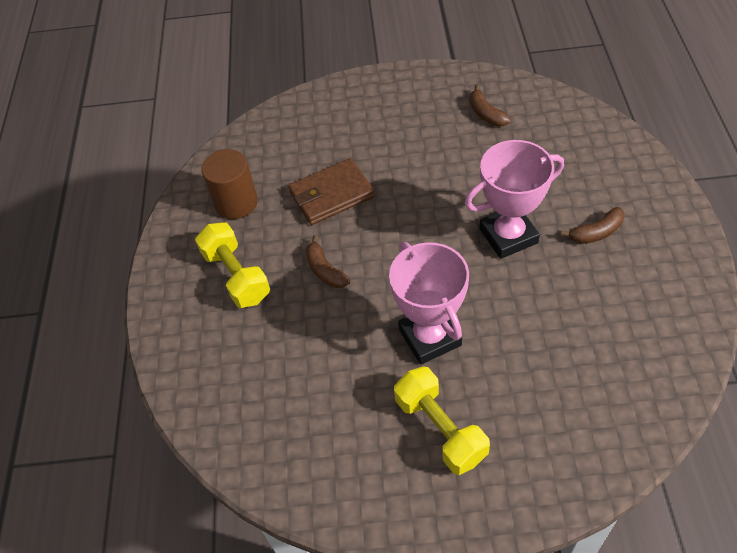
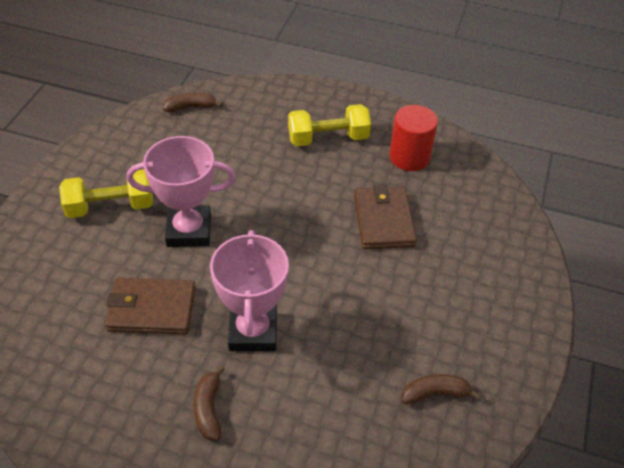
camera: 105 degrees right, 5 degrees down
brown cylinder [201,149,258,219] -> red cylinder [389,105,438,171]
brown banana [306,235,350,288] -> brown banana moved to [163,92,222,112]
none -> brown wallet [105,278,196,335]

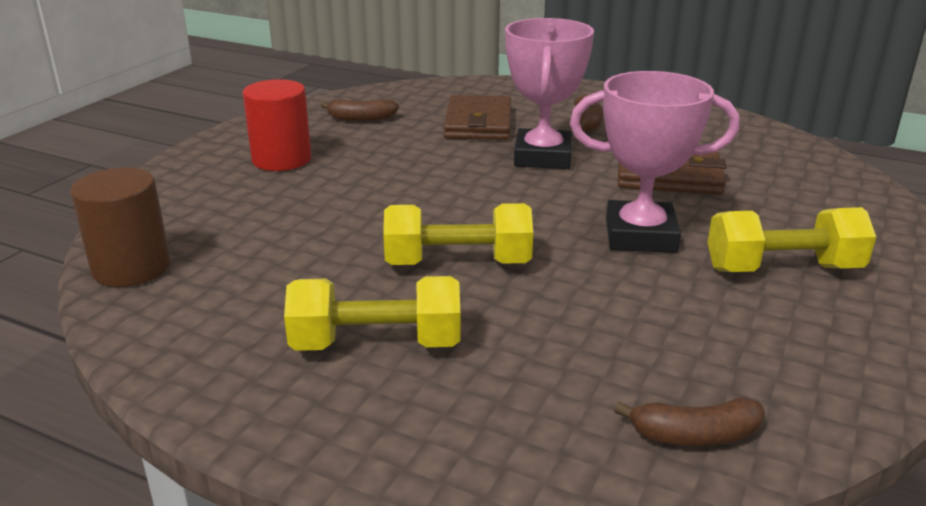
camera: 170 degrees left, 20 degrees down
brown wallet [354,184,417,249] -> brown wallet moved to [444,95,511,140]
red cylinder [389,105,438,171] -> red cylinder moved to [242,79,312,171]
none -> brown cylinder [70,167,170,287]
none -> yellow dumbbell [383,203,533,265]

